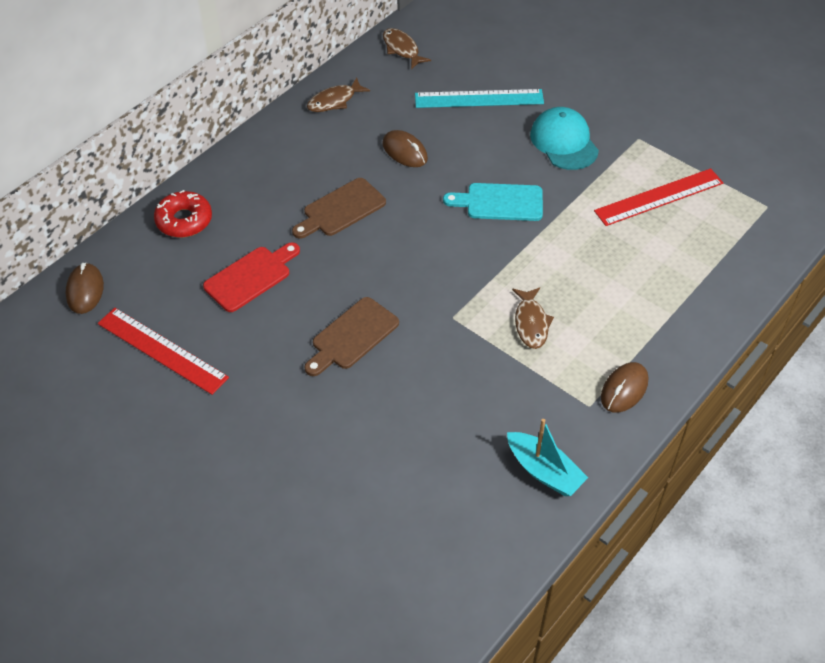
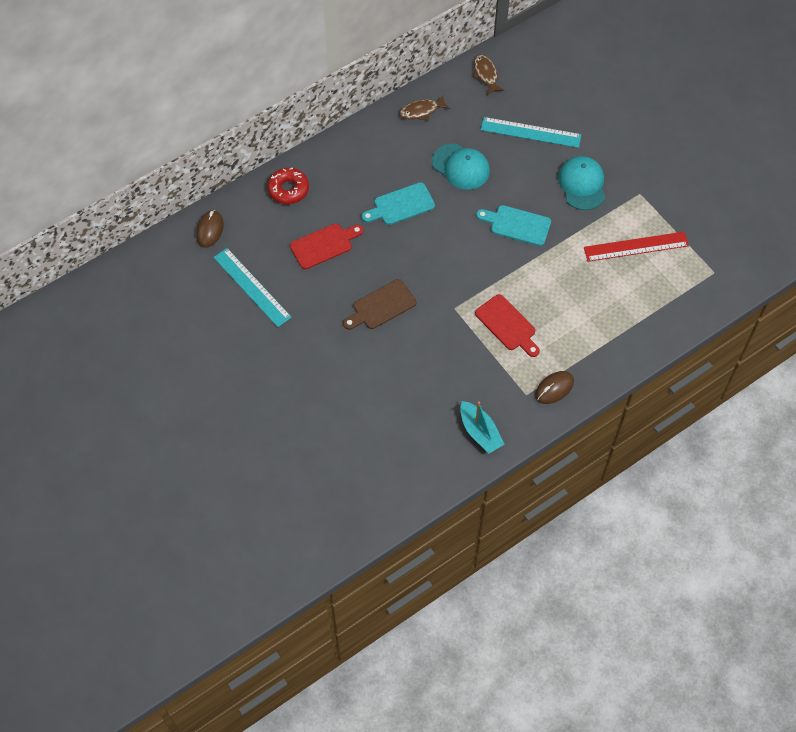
camera: 15 degrees right, 10 degrees up
red ruler [98,308,229,395] -> turquoise ruler [213,248,292,327]
brown cutting board [292,178,386,239] -> turquoise cutting board [362,182,435,225]
brown mouse [382,130,428,167] -> turquoise cap [432,143,490,190]
brown fish [512,287,554,349] -> red cutting board [475,294,540,357]

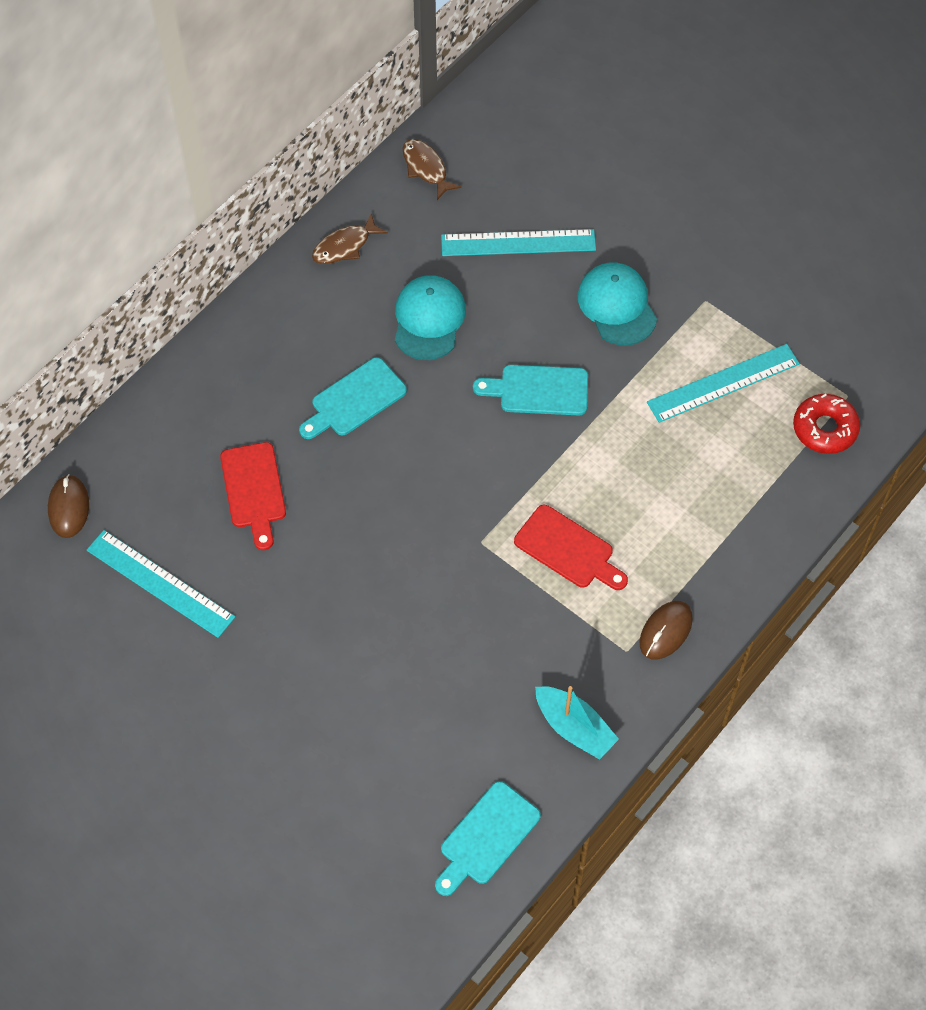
camera: 15 degrees left, 0 degrees up
red donut [267,168,309,204] -> red donut moved to [793,393,860,454]
red cutting board [290,223,364,269] -> red cutting board turned 120 degrees clockwise [220,442,286,550]
brown cutting board [343,279,416,330] -> none
turquoise cap [432,143,490,190] -> turquoise cap turned 105 degrees counterclockwise [395,275,466,360]
red ruler [584,232,689,262] -> turquoise ruler [647,344,800,423]
none -> turquoise cutting board [435,781,541,896]

